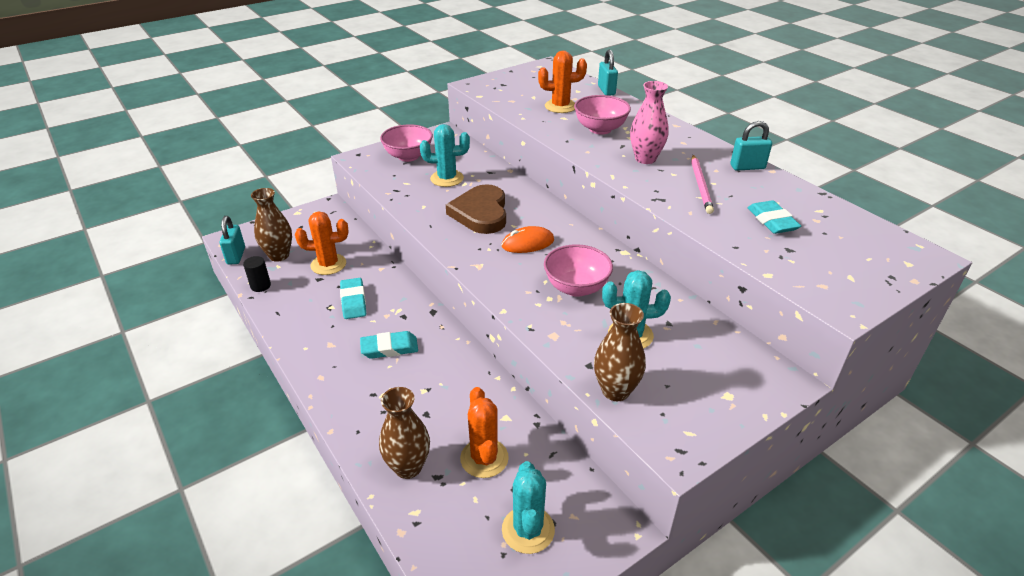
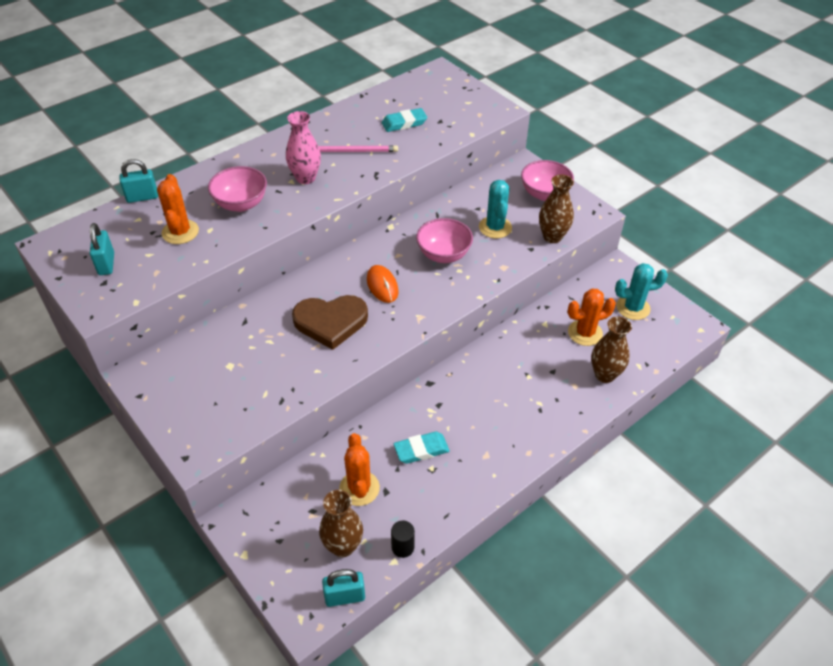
camera: 95 degrees left, 10 degrees up
turquoise eraser [360,331,418,359] -> none
pink bowl [380,124,433,162] -> pink bowl moved to [521,160,574,201]
turquoise cactus [420,124,470,187] -> none
turquoise padlock [730,121,772,171] -> turquoise padlock moved to [90,223,114,275]

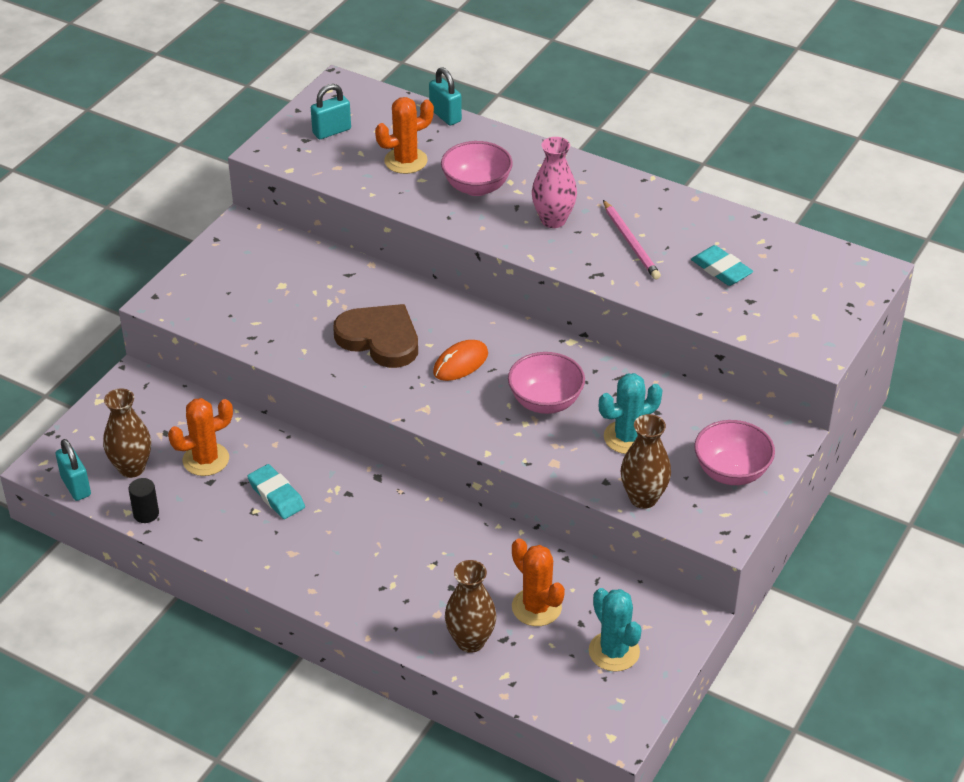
camera: 70 degrees right, 5 degrees down
brown heart [292,295,368,350] -> brown heart turned 150 degrees clockwise [333,304,418,368]

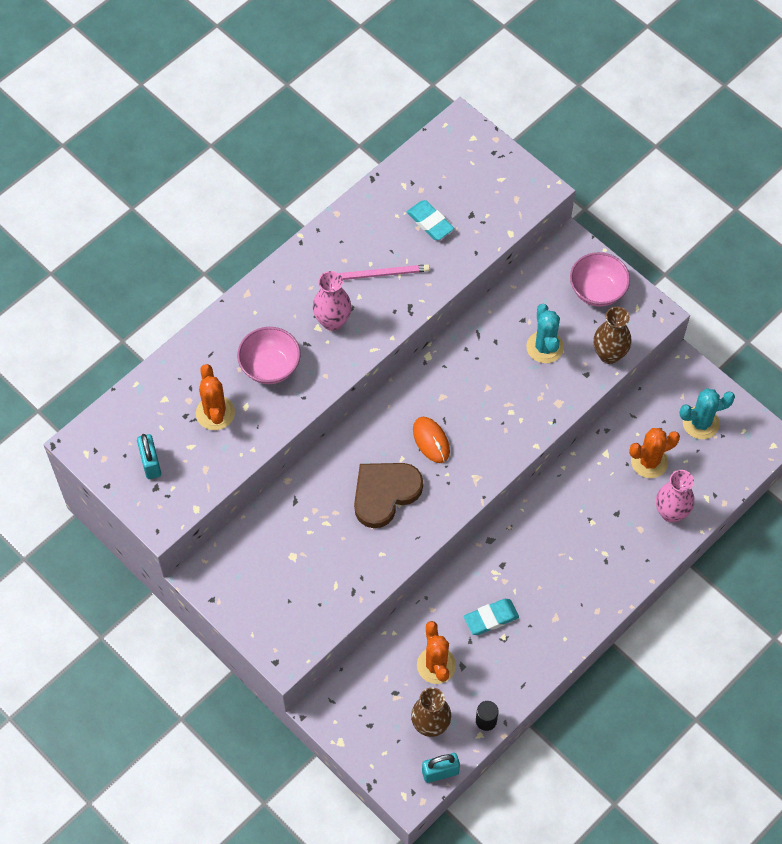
camera: 75 degrees left, 20 degrees up
turquoise padlock [429,67,462,125] -> none
brown vase [445,560,496,653] -> pink vase [656,470,694,523]
pink bowl [508,352,585,414] -> none
turquoise eraser [691,245,753,286] -> turquoise eraser turned 75 degrees clockwise [407,200,454,240]

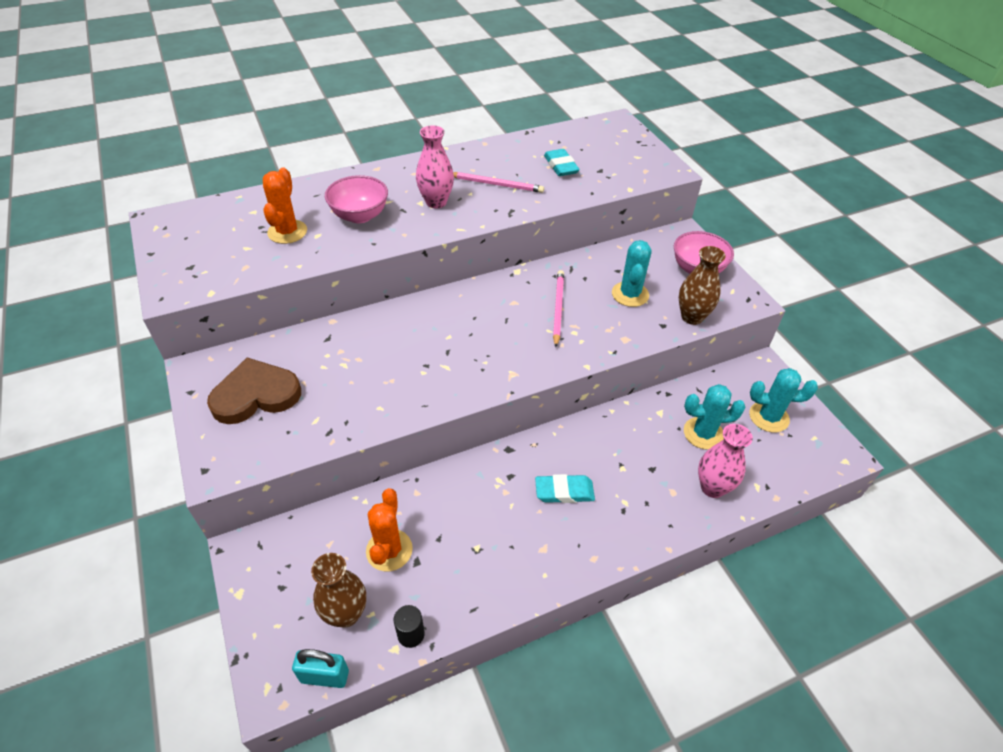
camera: 20 degrees right, 15 degrees down
turquoise padlock [137,434,161,479] -> none
brown heart [354,463,423,528] -> brown heart moved to [207,358,301,424]
orange mouse [413,417,450,463] -> none
turquoise eraser [464,599,519,635] -> turquoise eraser moved to [535,474,595,503]
orange cactus [629,428,680,478] -> turquoise cactus [684,384,746,450]
none -> pink pencil [553,270,564,347]

